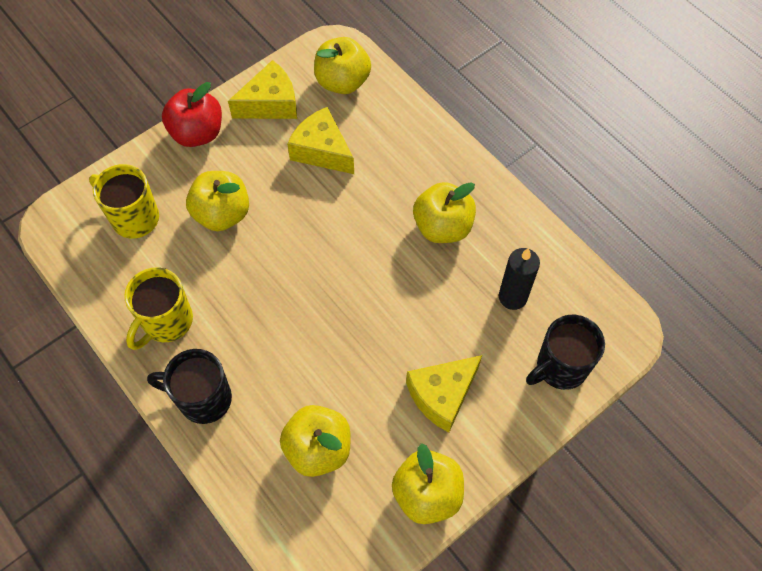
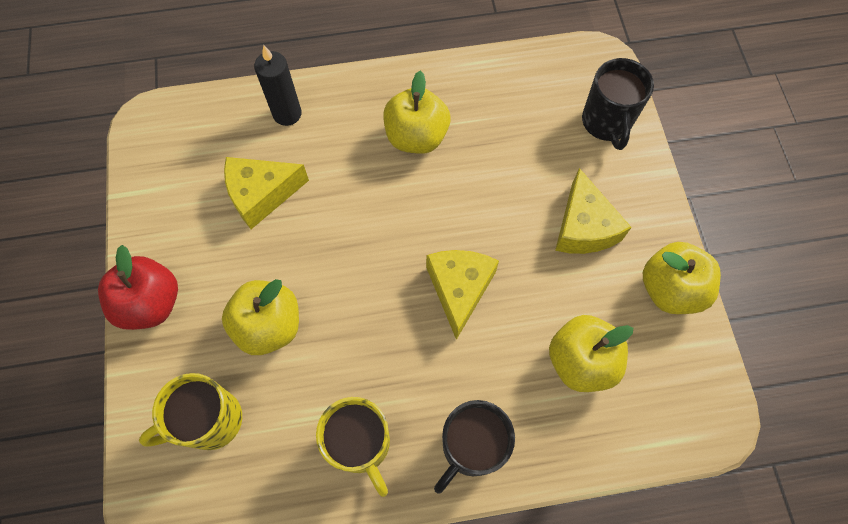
camera: 60 degrees left, 5 degrees up
yellow cheese [228,60,297,119] -> yellow cheese moved to [426,250,499,340]
yellow apple [314,37,371,94] -> none
black candle [499,248,540,310] -> black candle moved to [254,45,302,126]

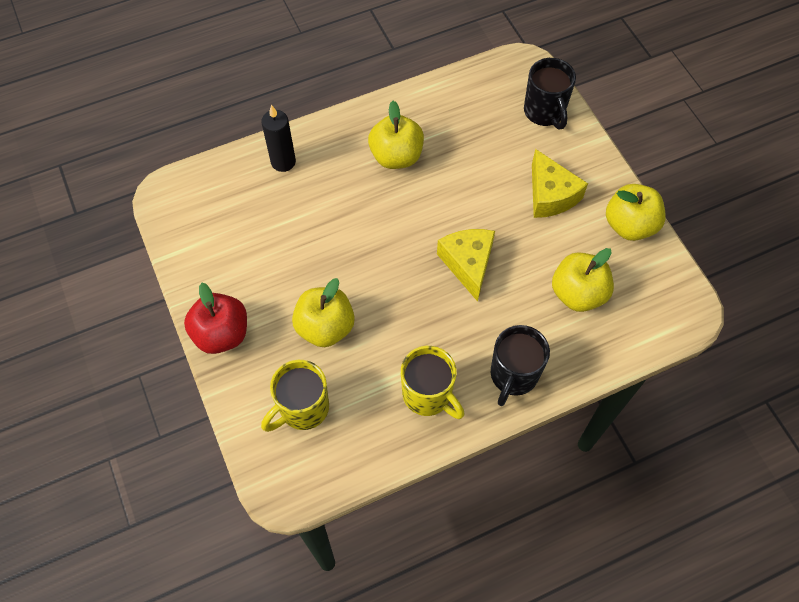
camera: 15 degrees left, 5 degrees down
yellow cheese [224,157,309,229] -> none

